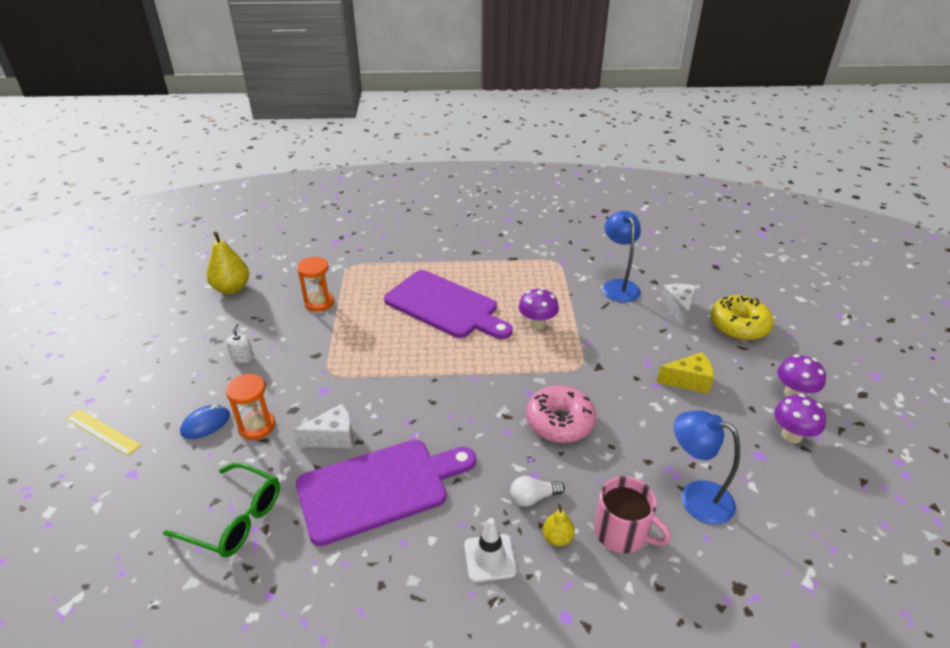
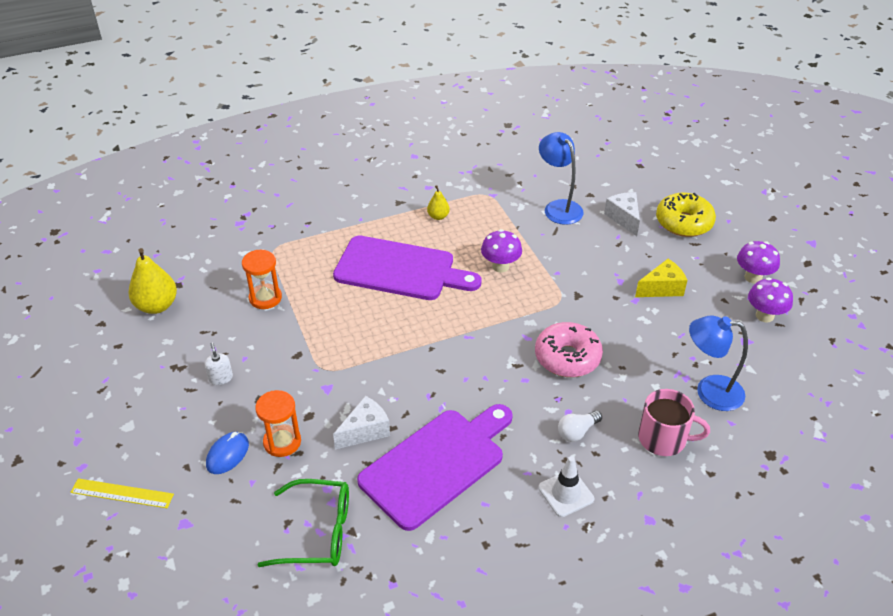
camera: 20 degrees left, 5 degrees up
yellow pear [542,504,575,546] -> yellow pear moved to [427,185,450,220]

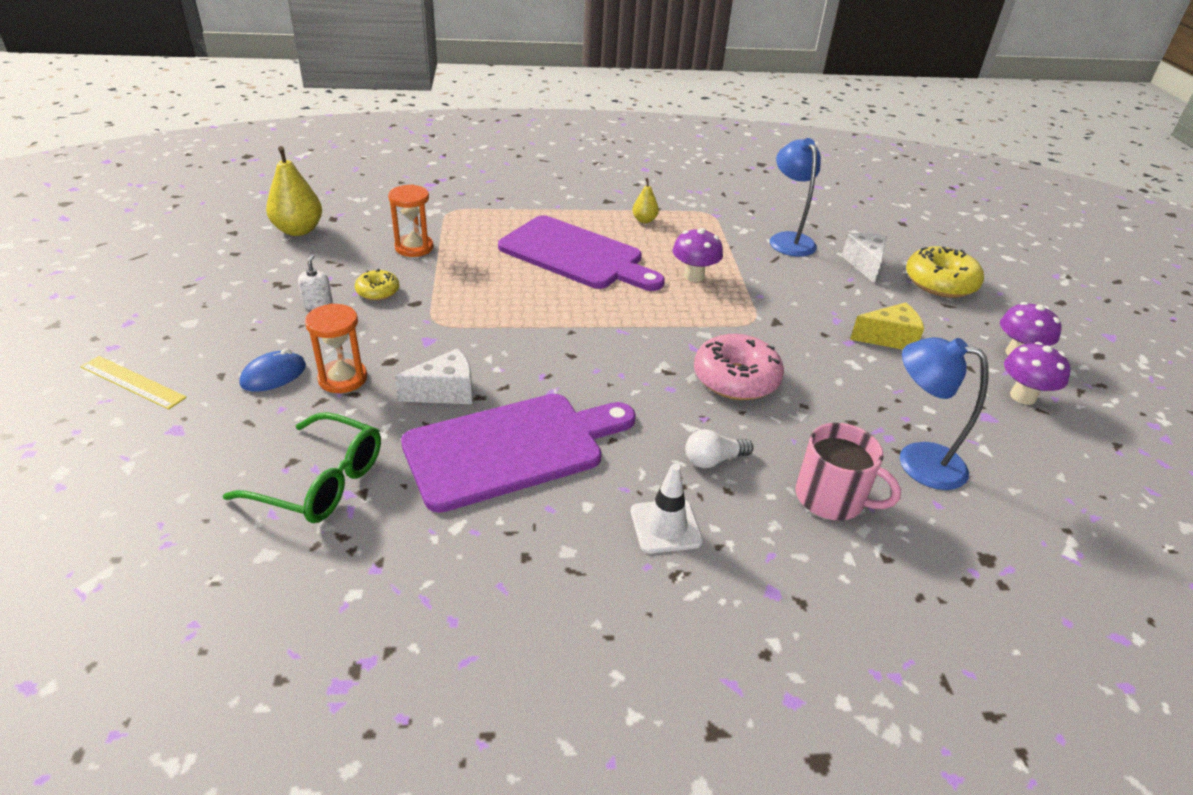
camera: 15 degrees right, 5 degrees down
none -> yellow donut [355,269,399,300]

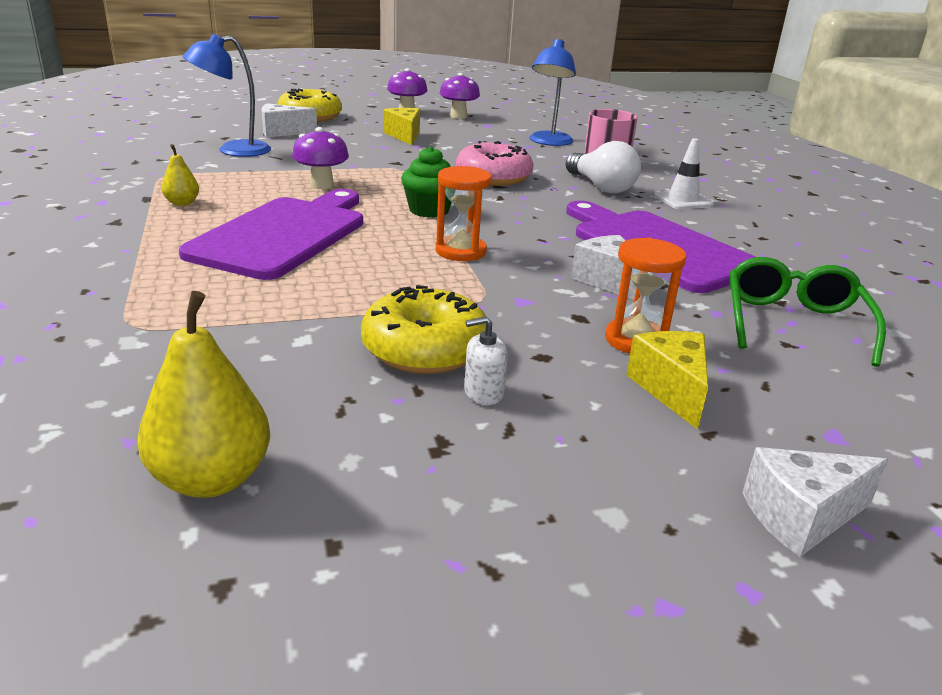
camera: 100 degrees left, 10 degrees down
yellow ruler [80,356,187,409] -> white cheese [742,447,889,557]
blue mouse [239,349,306,392] -> yellow cheese [626,331,708,430]
yellow donut [355,269,399,300] -> yellow donut [361,285,486,374], size x1.84
orange hourglass [388,184,433,257] -> orange hourglass moved to [436,166,492,261]
white light bulb [685,429,753,468] -> white light bulb [566,141,641,193], size x1.66
none -> green cupcake [401,146,452,218]

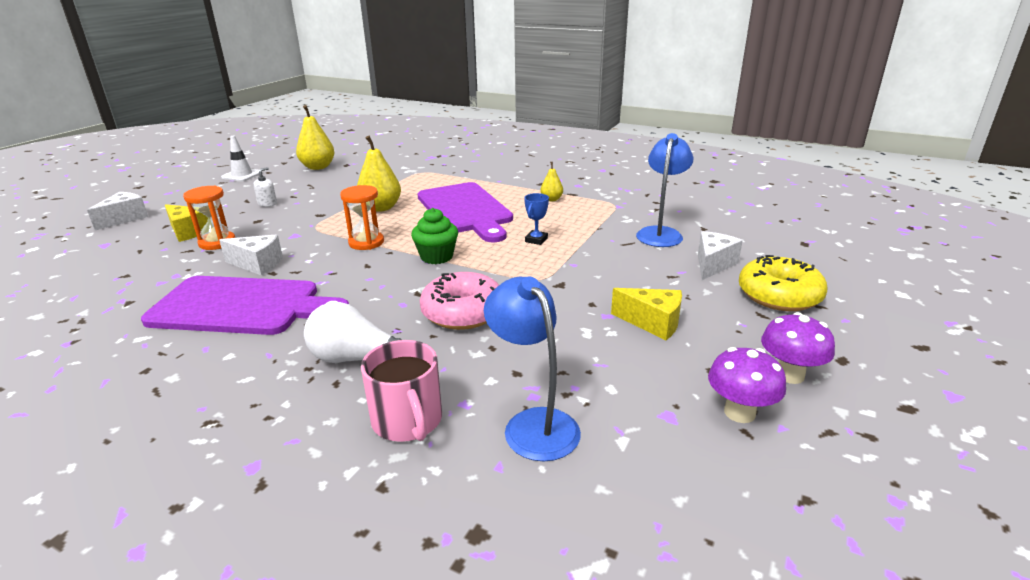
camera: 135 degrees right, 0 degrees up
purple mushroom [292,127,349,189] -> blue trophy [524,193,549,245]
yellow donut [361,285,486,374] -> none
white traffic cone [654,138,714,210] -> white traffic cone moved to [221,136,263,182]
green glasses [730,257,886,367] -> none
none -> yellow pear [357,136,401,212]

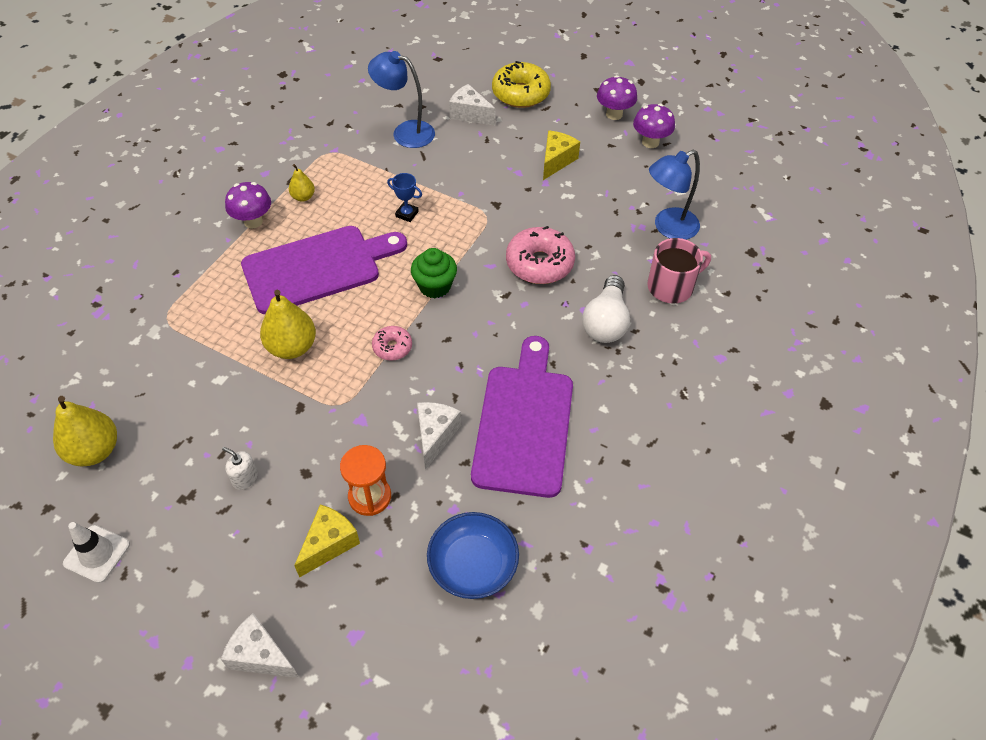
camera: 90 degrees left, 25 degrees up
orange hourglass [340,185,384,250] -> pink donut [372,326,412,361]
none -> purple mushroom [225,182,271,228]
none -> blue bowl [427,512,519,599]

